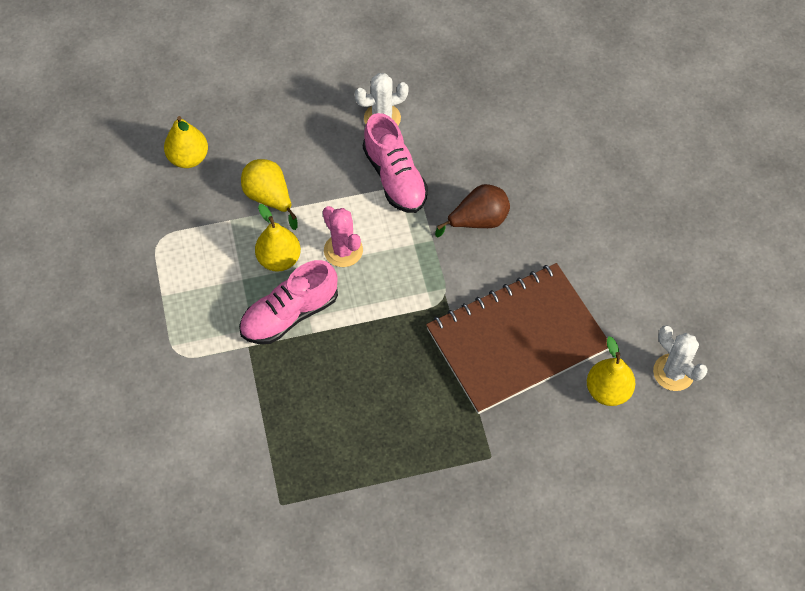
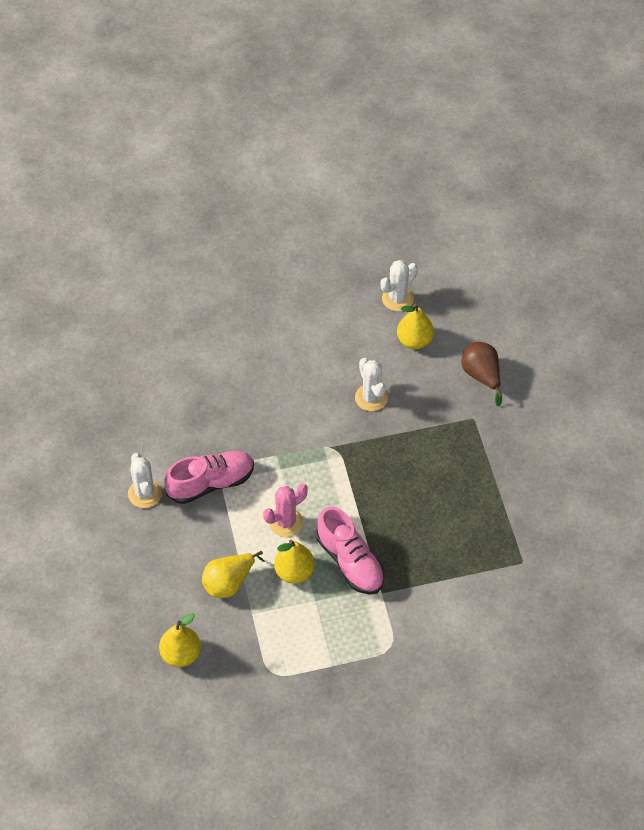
camera: 90 degrees left, 5 degrees down
brown notebook [426,263,609,414] -> white cactus [355,358,388,411]
brown pear [435,184,510,237] -> brown pear moved to [462,342,502,407]

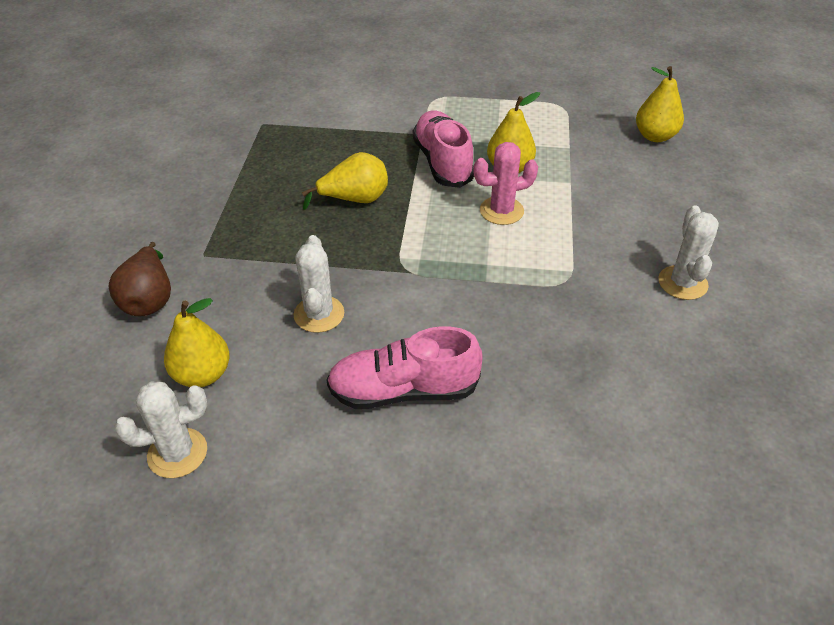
camera: 160 degrees left, 10 degrees down
pink shoe [164,451,254,504] -> pink shoe moved to [326,326,483,409]
yellow pear [202,551,265,598] -> yellow pear moved to [302,152,388,210]

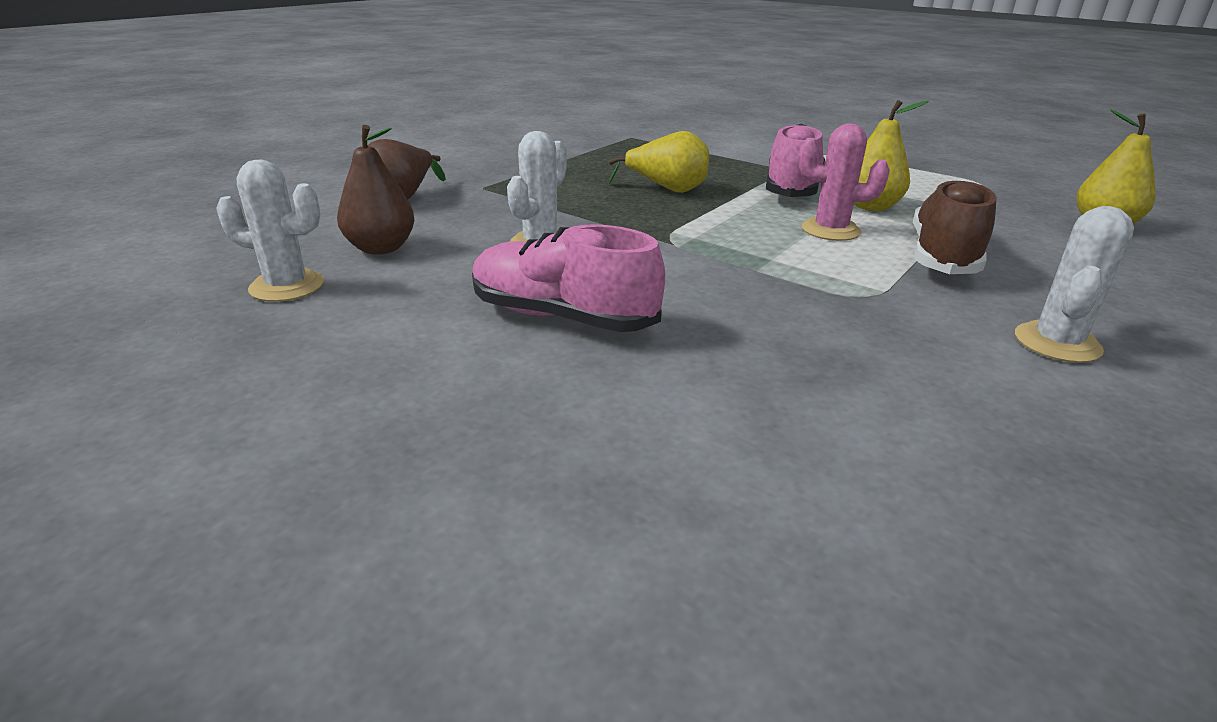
camera: 30 degrees right, 15 degrees down
yellow pear [164,298,230,387] -> brown pear [337,125,414,255]
none -> brown shoe [913,178,997,274]

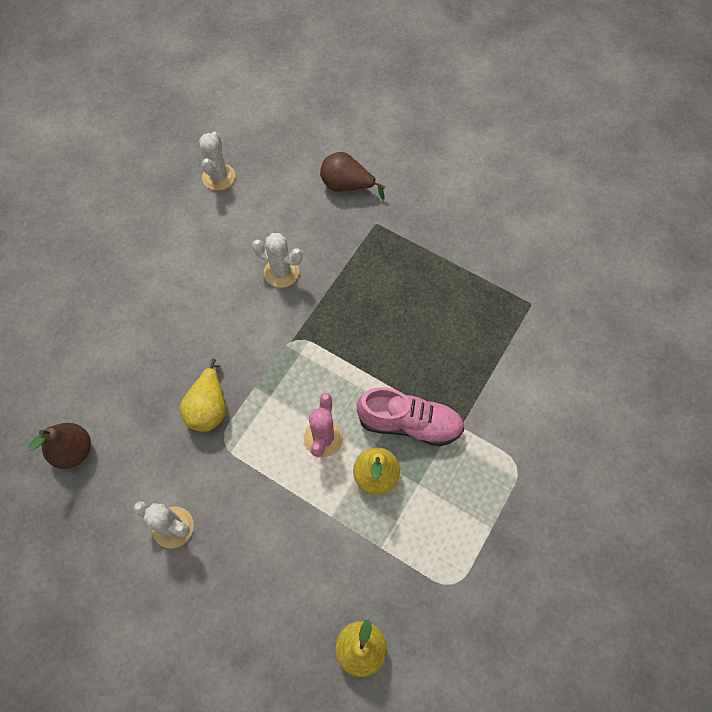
camera: 85 degrees right, 35 degrees up
brown pear [337,125,414,255] -> brown pear moved to [28,423,91,469]
pink shoe [472,224,665,332] -> none
yellow pear [609,131,709,193] -> yellow pear moved to [180,359,226,432]
brown shoe [913,178,997,274] -> none

